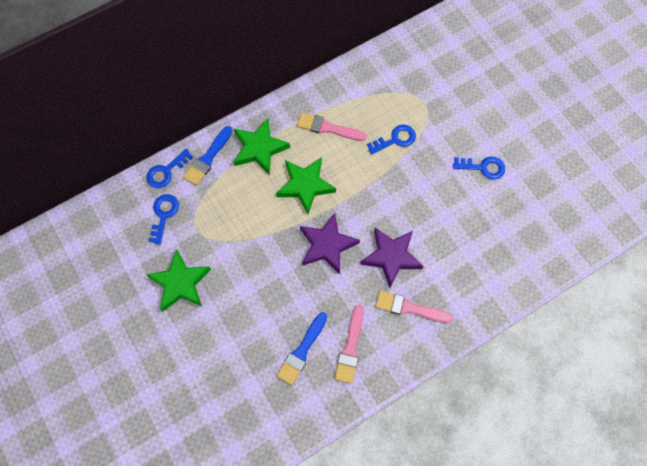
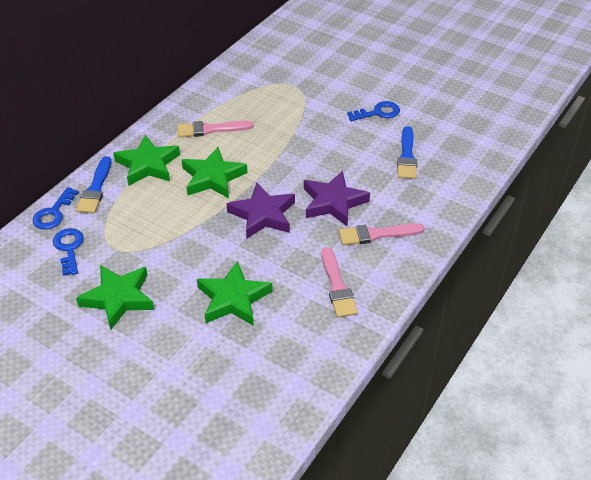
camera: 25 degrees left, 25 degrees down
blue brush [277,312,327,385] -> blue brush moved to [397,126,417,179]
blue key [367,124,416,155] -> none
none -> green star [197,261,272,326]

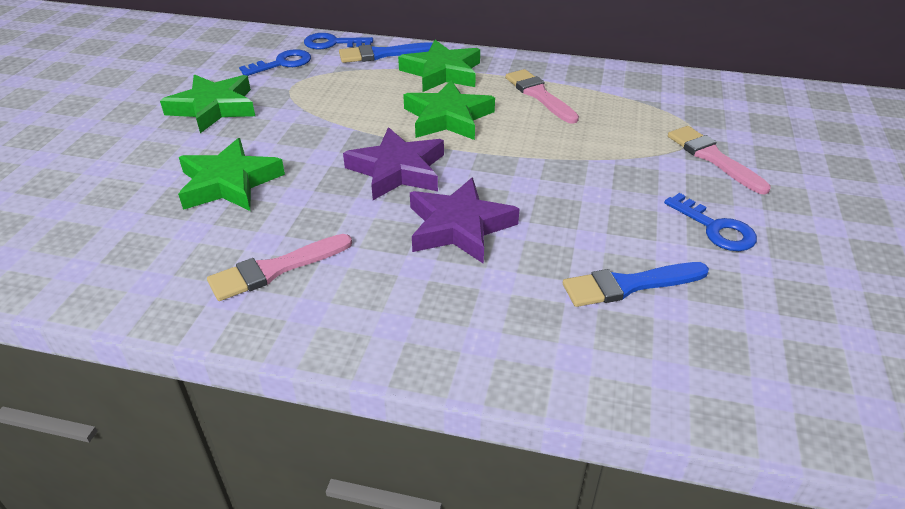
camera: 70 degrees right, 5 degrees down
pink brush [338,223,424,245] -> pink brush moved to [668,126,771,194]

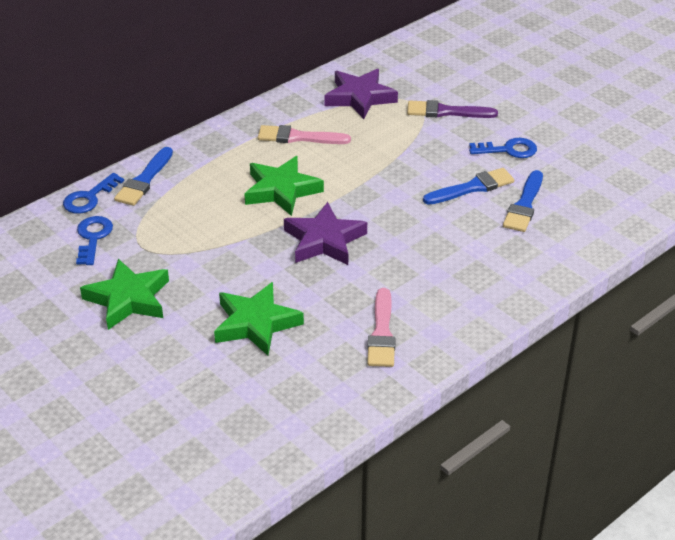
camera: 55 degrees left, 0 degrees up
green star [398,40,480,92] -> none
purple star [410,177,519,264] -> purple star moved to [324,69,398,119]
pink brush [668,126,771,194] -> purple brush [407,100,498,118]
none -> blue brush [423,168,514,205]

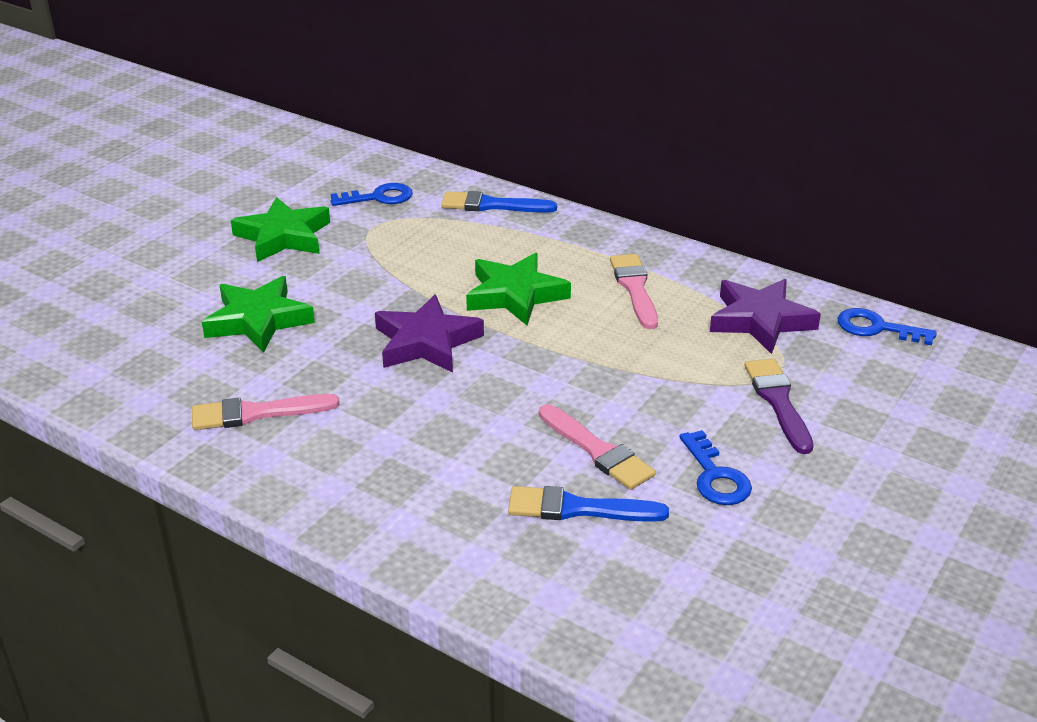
camera: 75 degrees right, 5 degrees down
blue key [63,173,124,214] -> blue key moved to [838,308,937,345]
blue brush [423,168,514,205] -> pink brush [539,404,656,490]

